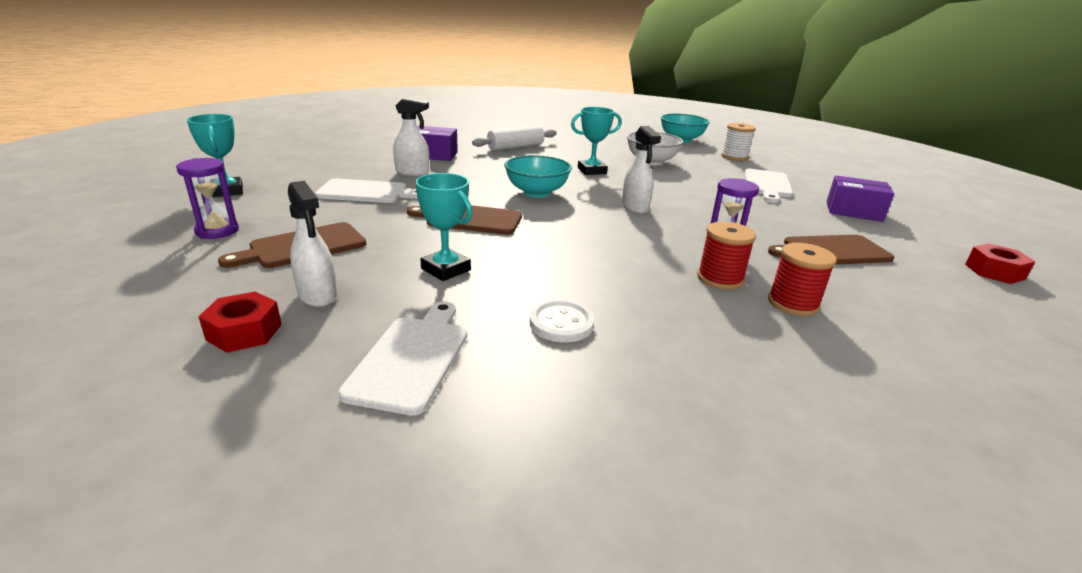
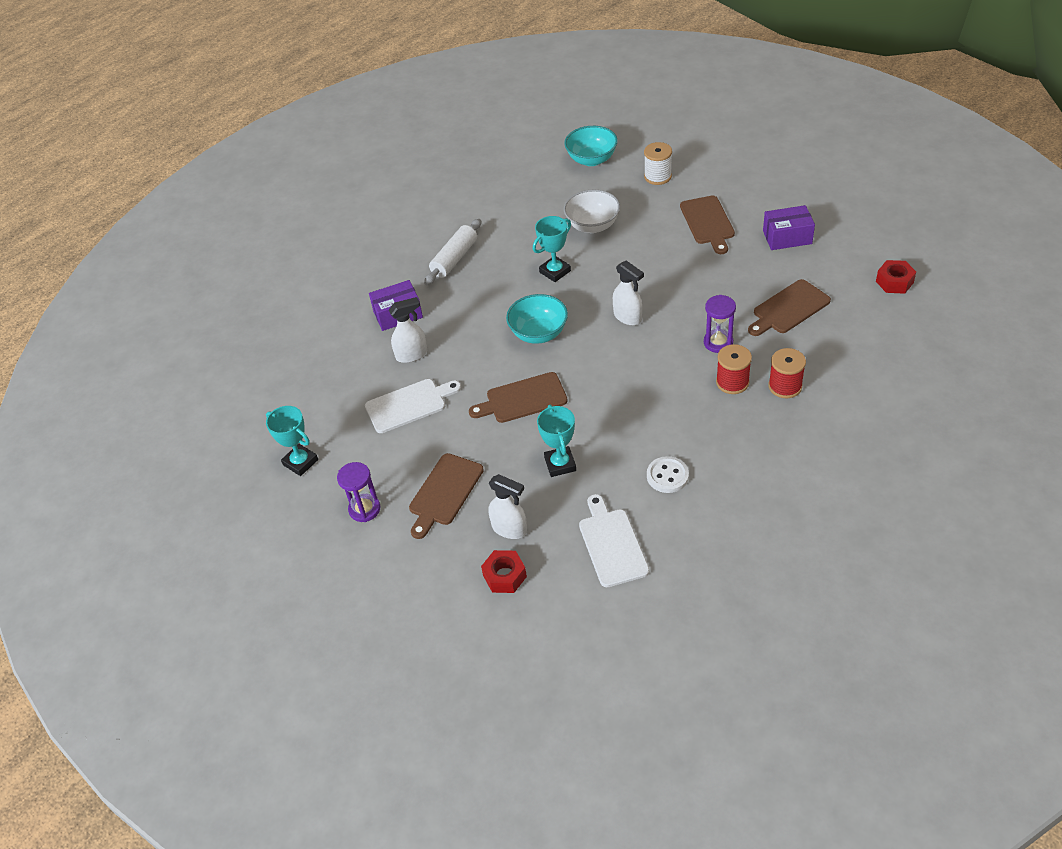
camera: 20 degrees left, 20 degrees up
turquoise trophy [415,173,472,281] -> turquoise trophy turned 60 degrees clockwise [537,405,576,477]
white cutting board [744,169,793,203] -> brown cutting board [680,196,735,254]

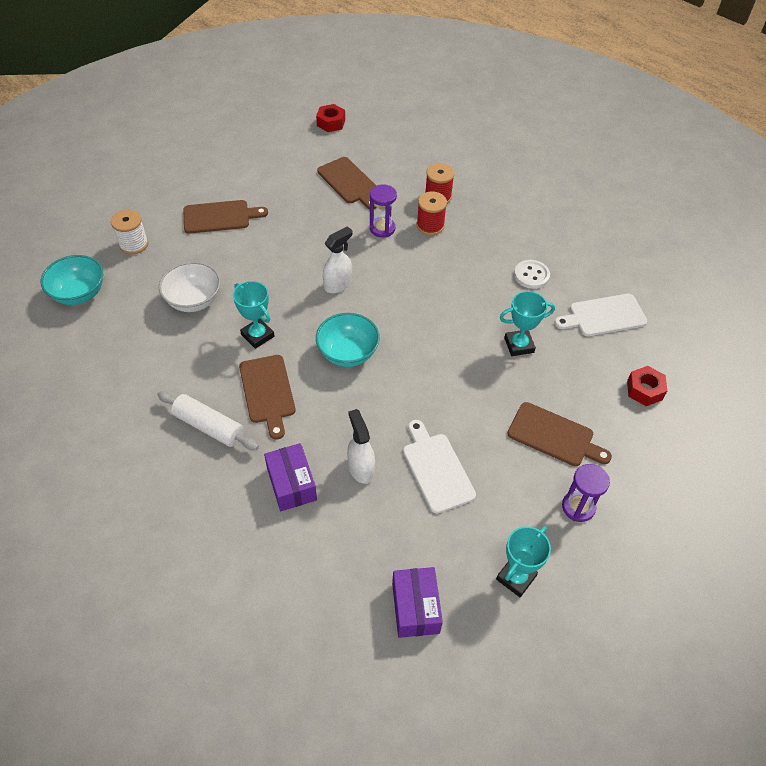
camera: 95 degrees left, 5 degrees up
brown cutting board [469,372,568,423] -> brown cutting board moved to [239,355,296,440]
white spray bottle [489,474,527,539] -> none
purple box [763,205,815,250] -> purple box moved to [392,567,443,638]

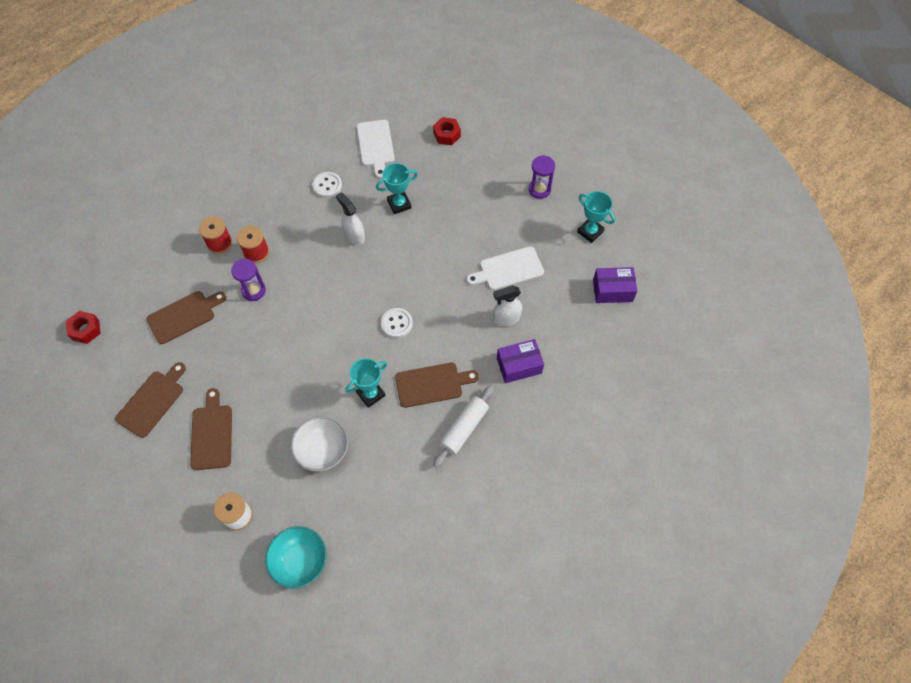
camera: 85 degrees left, 10 degrees up
turquoise bowl [316,313,380,367] -> white button [381,308,413,338]
white spray bottle [323,226,353,293] -> white spray bottle moved to [336,193,365,245]
turquoise trophy [500,291,555,356] -> turquoise trophy turned 75 degrees clockwise [376,163,418,214]
brown cutting board [507,402,612,466] -> brown cutting board moved to [115,362,186,438]

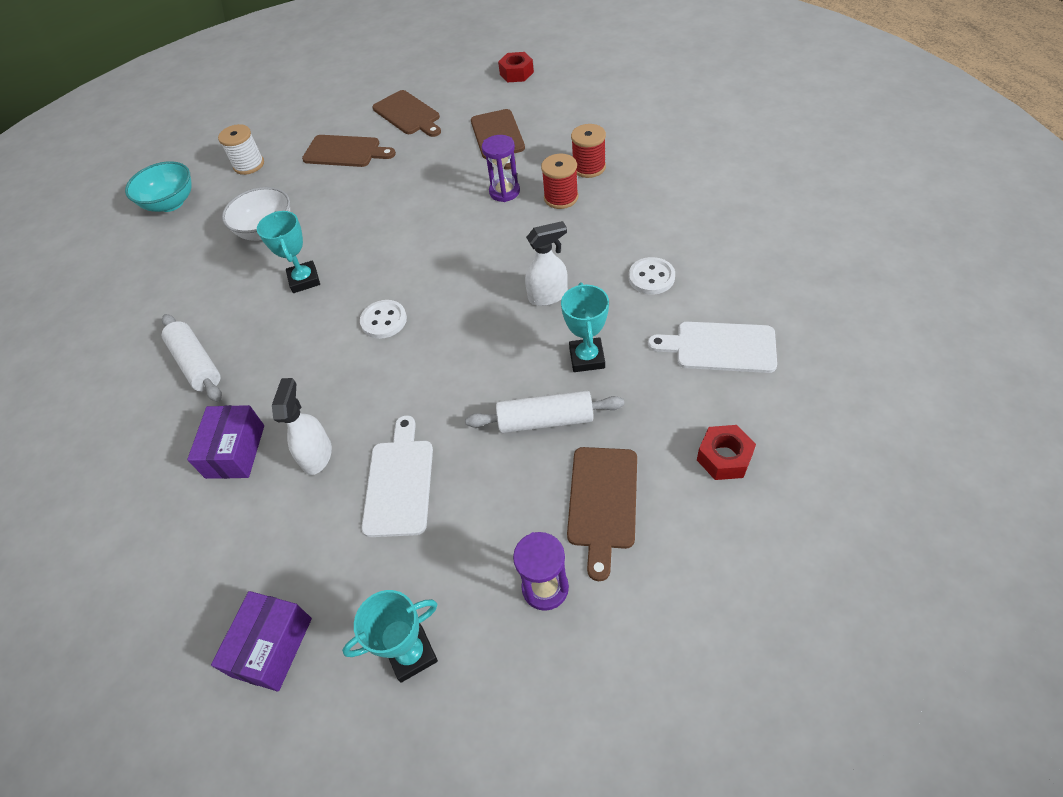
camera: 115 degrees right, 10 degrees down
brown cutting board [395,363,479,408] -> brown cutting board moved to [567,447,637,581]
none -> white rolling pin [465,391,624,433]

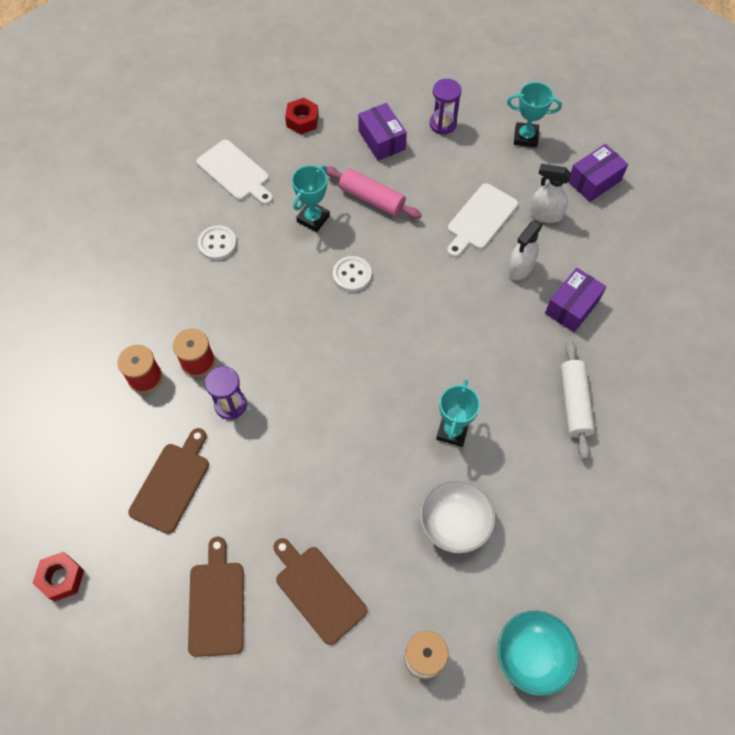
camera: 150 degrees left, 10 degrees up
white button [360,300,407,339] -> white button moved to [333,256,372,292]
white rolling pin [465,391,624,433] -> pink rolling pin [326,166,422,219]
white spray bottle [525,221,568,306] -> white spray bottle moved to [530,164,571,223]
brown cutting board [567,447,637,581] -> purple box [358,103,407,161]

